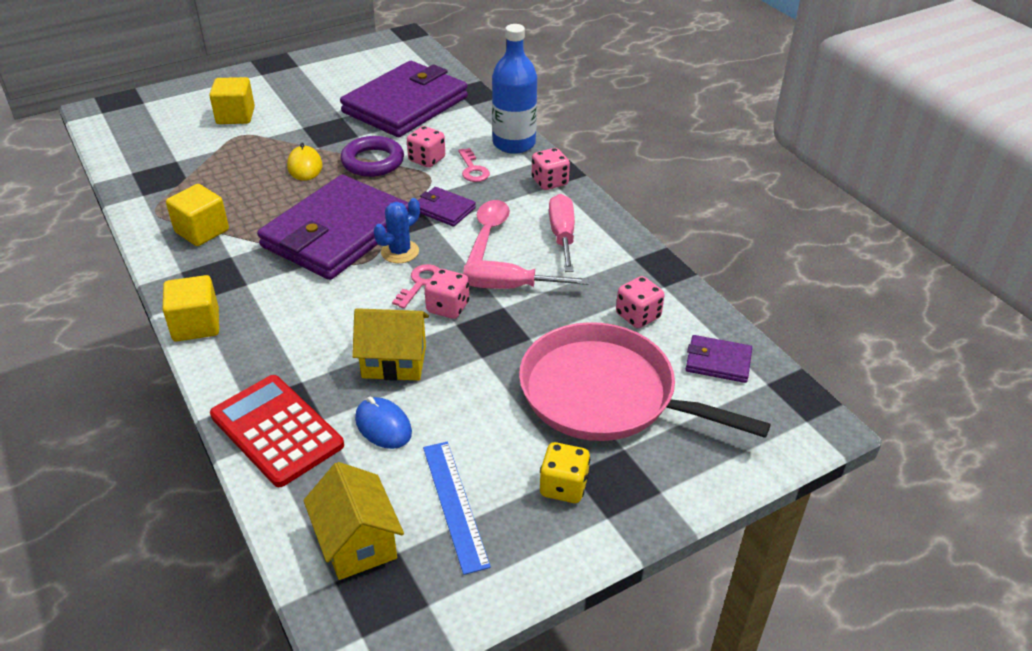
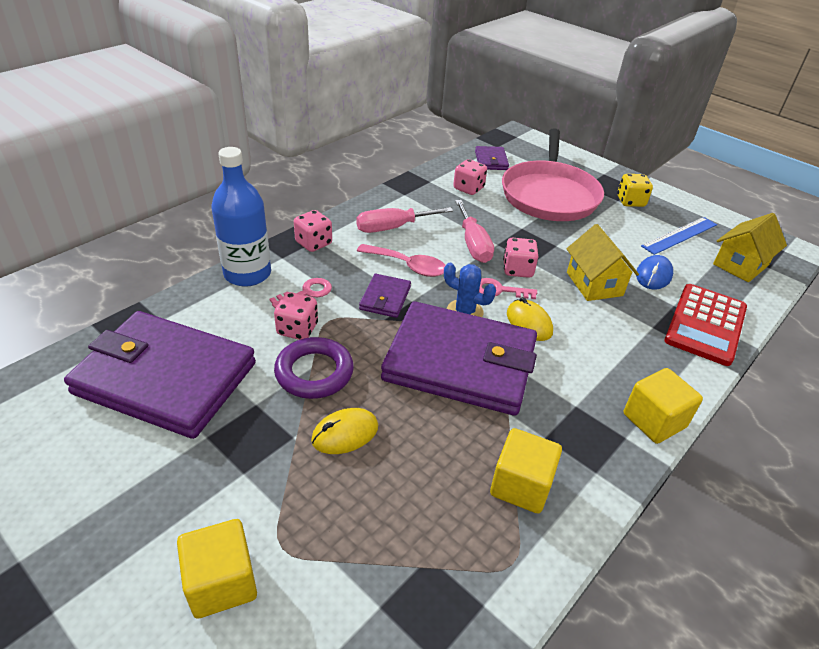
camera: 110 degrees left, 0 degrees up
pink spoon [466,200,510,264] -> pink spoon turned 150 degrees counterclockwise [357,244,446,277]
none -> yellow mouse [507,297,553,341]

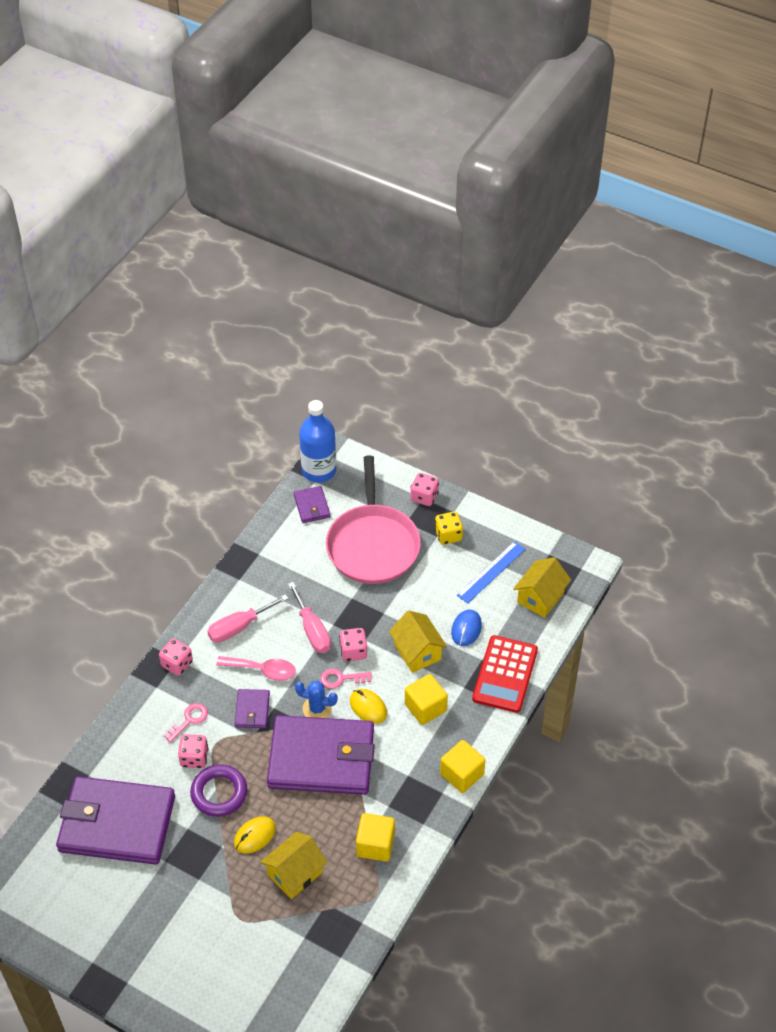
camera: 10 degrees left, 10 degrees up
yellow cube [177,519,257,619] -> yellow cube moved to [405,674,448,725]
blue bottle [211,147,271,287] -> blue bottle moved to [299,400,336,483]
pink dice [453,159,487,195] -> pink dice moved to [410,473,439,506]
none -> yellow house [260,832,327,899]

